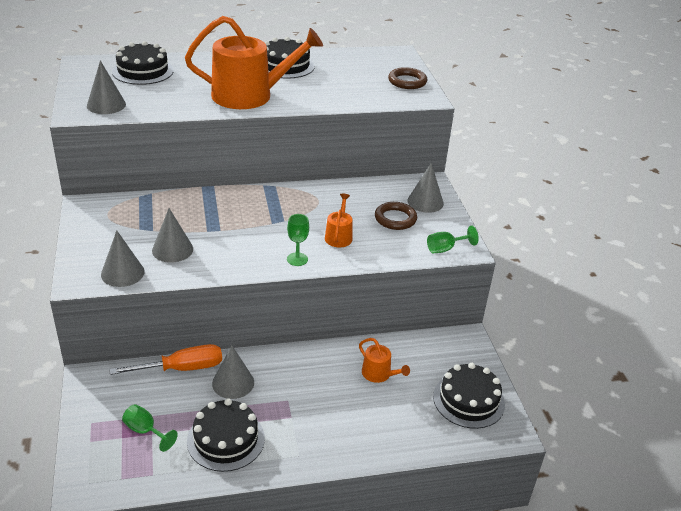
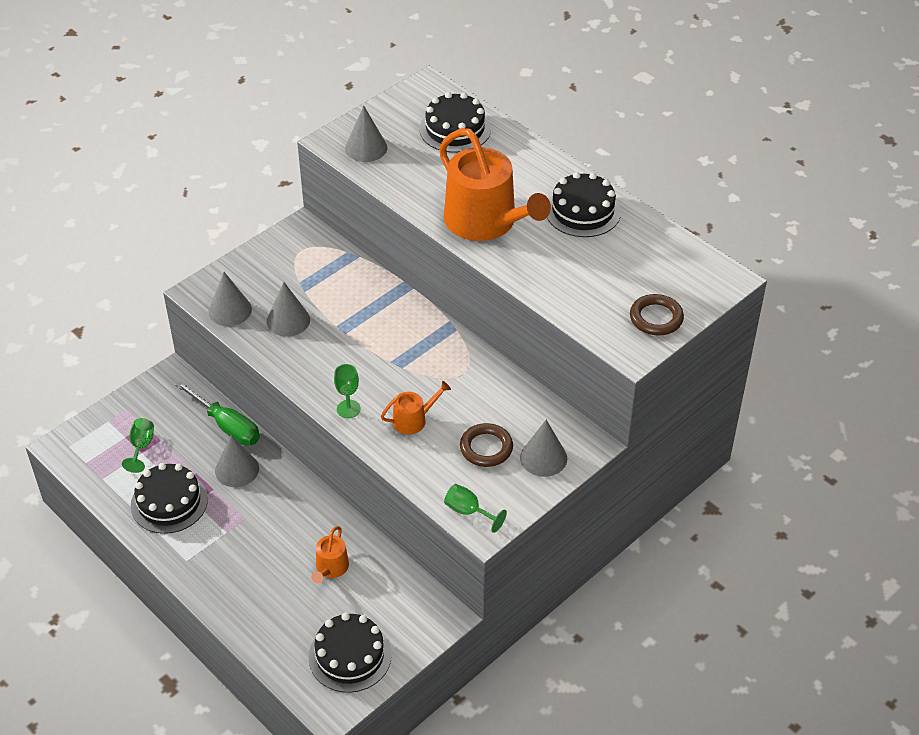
camera: 60 degrees right, 10 degrees up
orange screwdriver [109,344,222,375] -> green screwdriver [175,381,260,446]

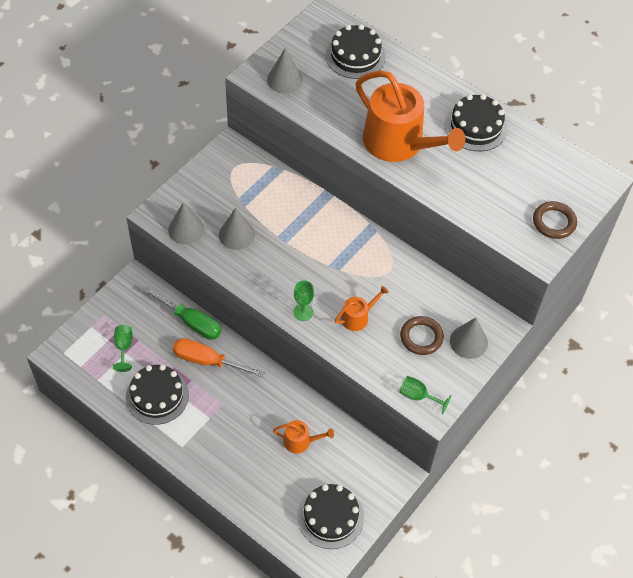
camera: 10 degrees left, 10 degrees up
grey cone [215,435,259,487] -> orange screwdriver [173,338,265,377]
orange watering can [311,526,349,584] -> orange watering can turned 90 degrees counterclockwise [273,420,334,453]

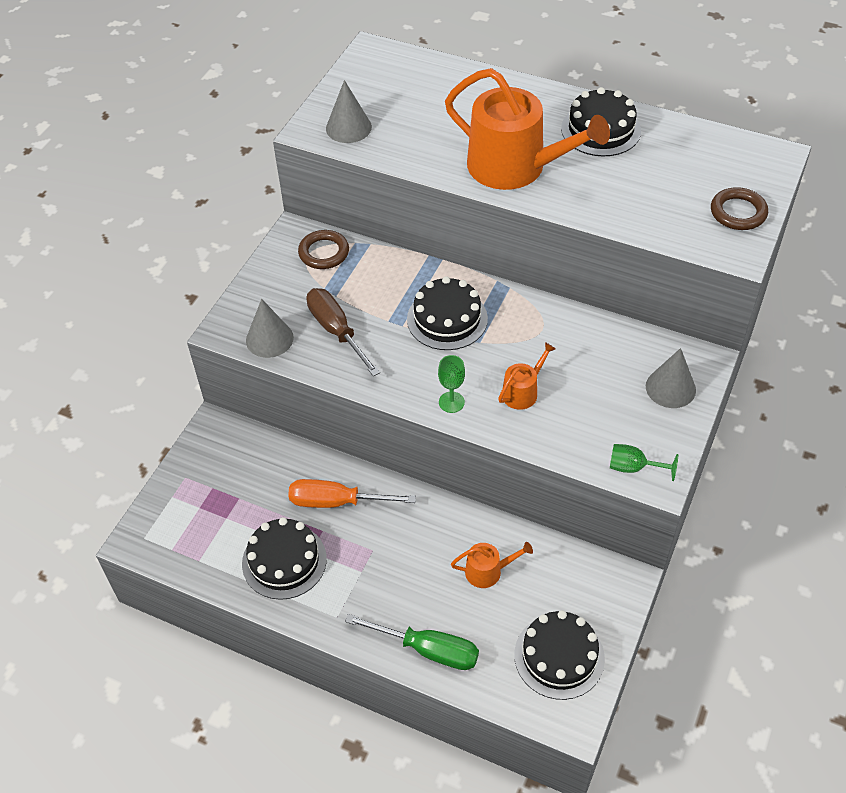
camera: 10 degrees left, 5 degrees down
green goblet [113,325,133,372] -> none
green screwdriver [142,287,222,340] -> green screwdriver moved to [345,614,479,670]
grey cone [219,208,255,250] -> brown screwdriver [306,288,380,377]
black cake [326,24,386,79] -> black cake moved to [407,276,488,350]
brown ring [400,316,444,355] -> brown ring moved to [298,230,349,269]

